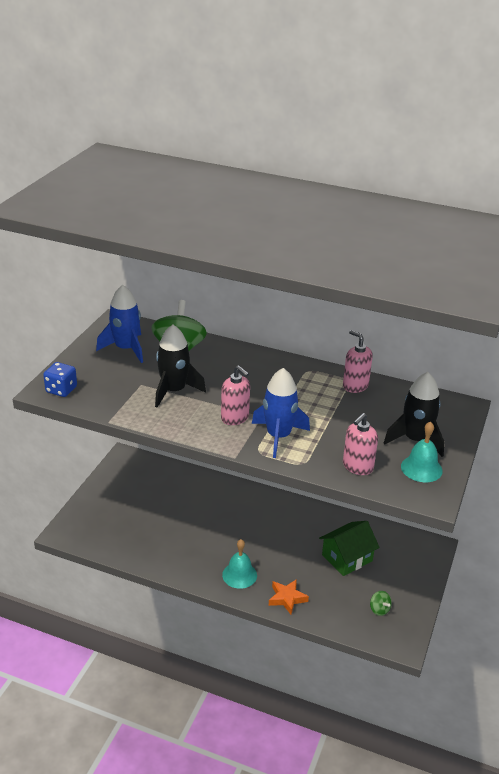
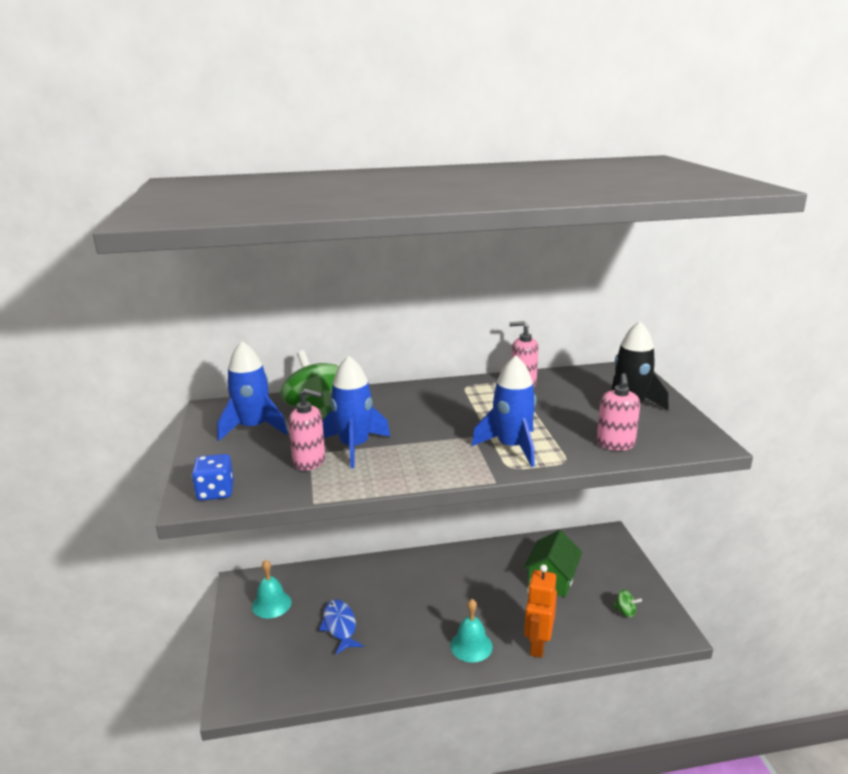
camera: 30 degrees left, 10 degrees down
black rocket [155,325,206,407] -> blue rocket [322,355,390,468]
pink soap dispenser [221,365,250,425] -> pink soap dispenser moved to [288,389,325,471]
orange star [269,579,309,614] -> orange robot [524,564,557,658]
turquoise bell [401,421,443,482] -> turquoise bell moved to [252,559,292,619]
none -> blue fish [319,600,363,654]

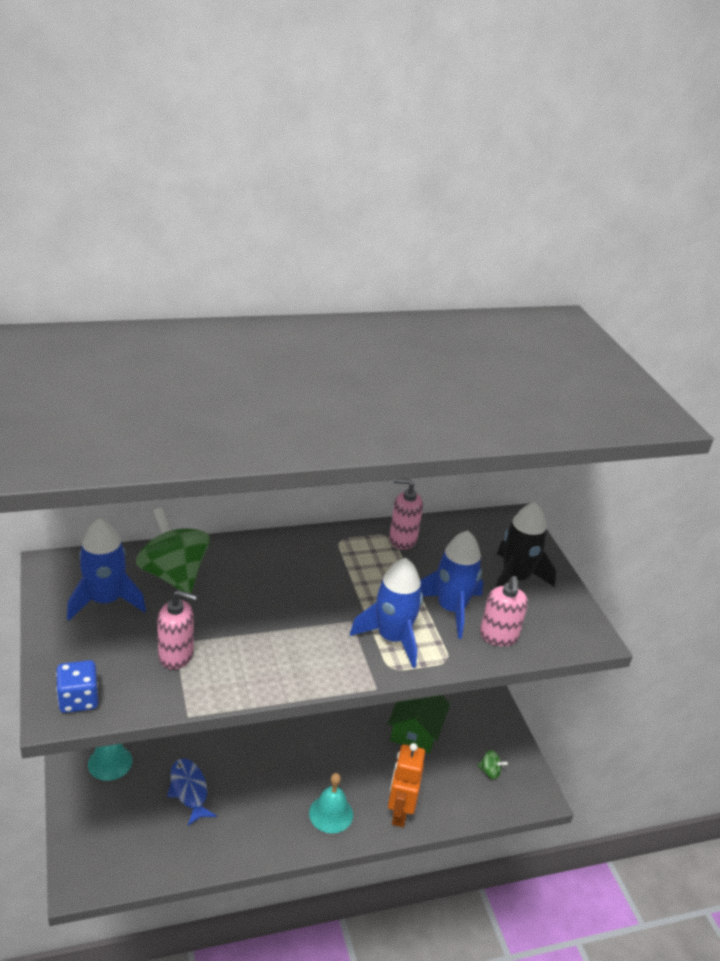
camera: 10 degrees left, 10 degrees up
blue rocket [322,355,390,468] -> blue rocket moved to [420,530,483,639]

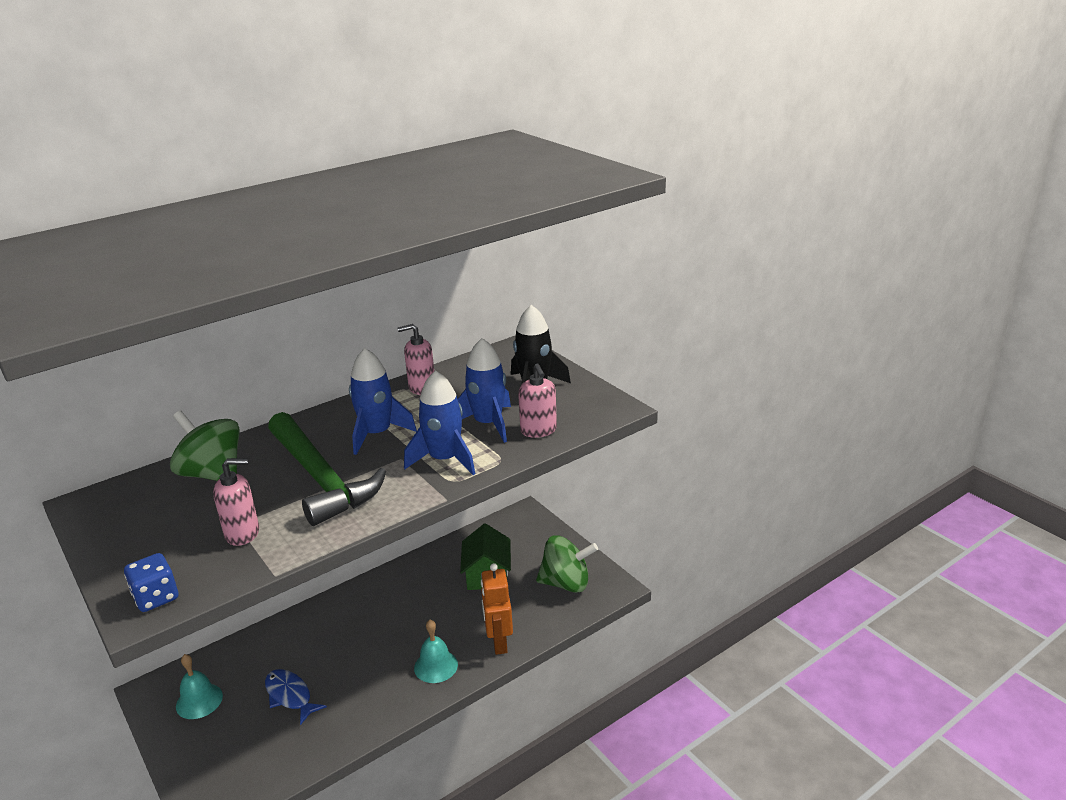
camera: 15 degrees left, 5 degrees down
blue rocket [67,518,146,621] -> blue rocket moved to [349,348,417,455]
green spinning top [477,750,508,779] -> green spinning top [536,535,598,593], size x2.30
none -> green hammer [268,412,386,526]

